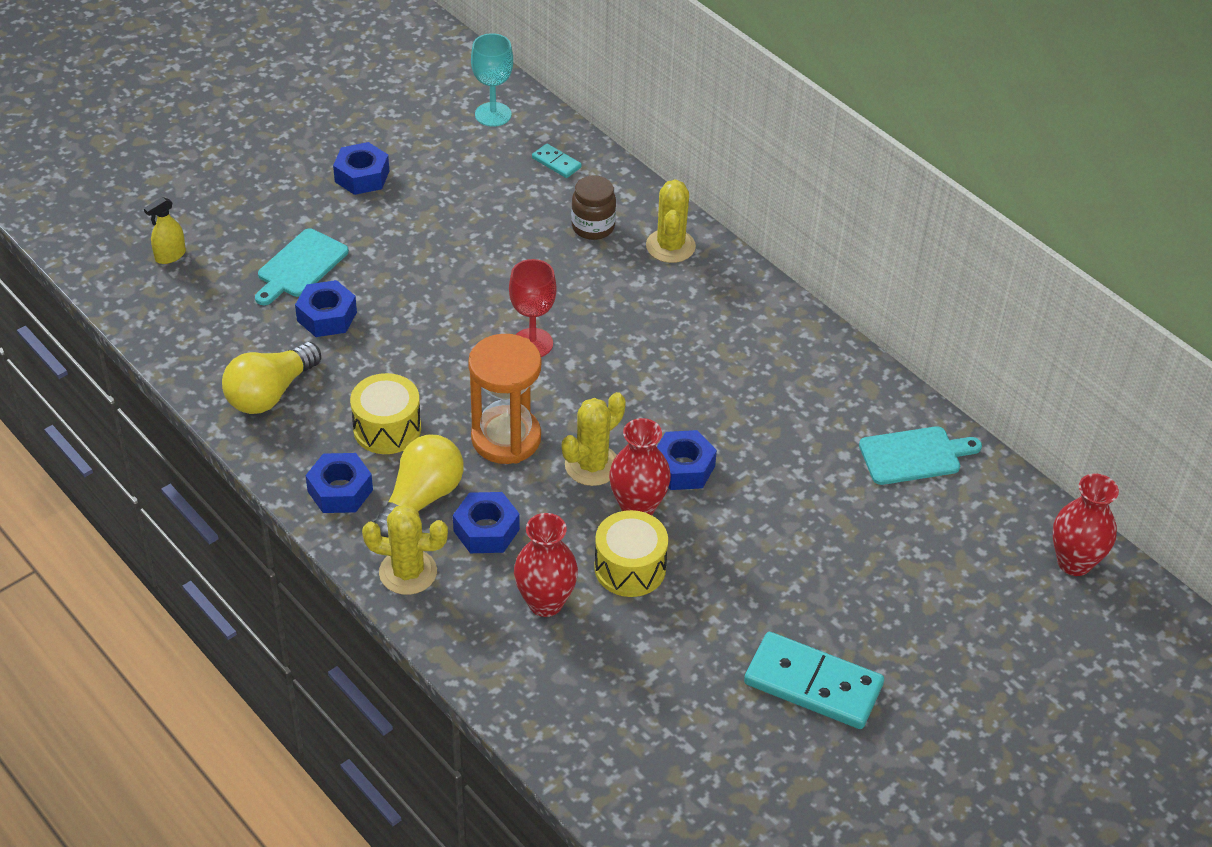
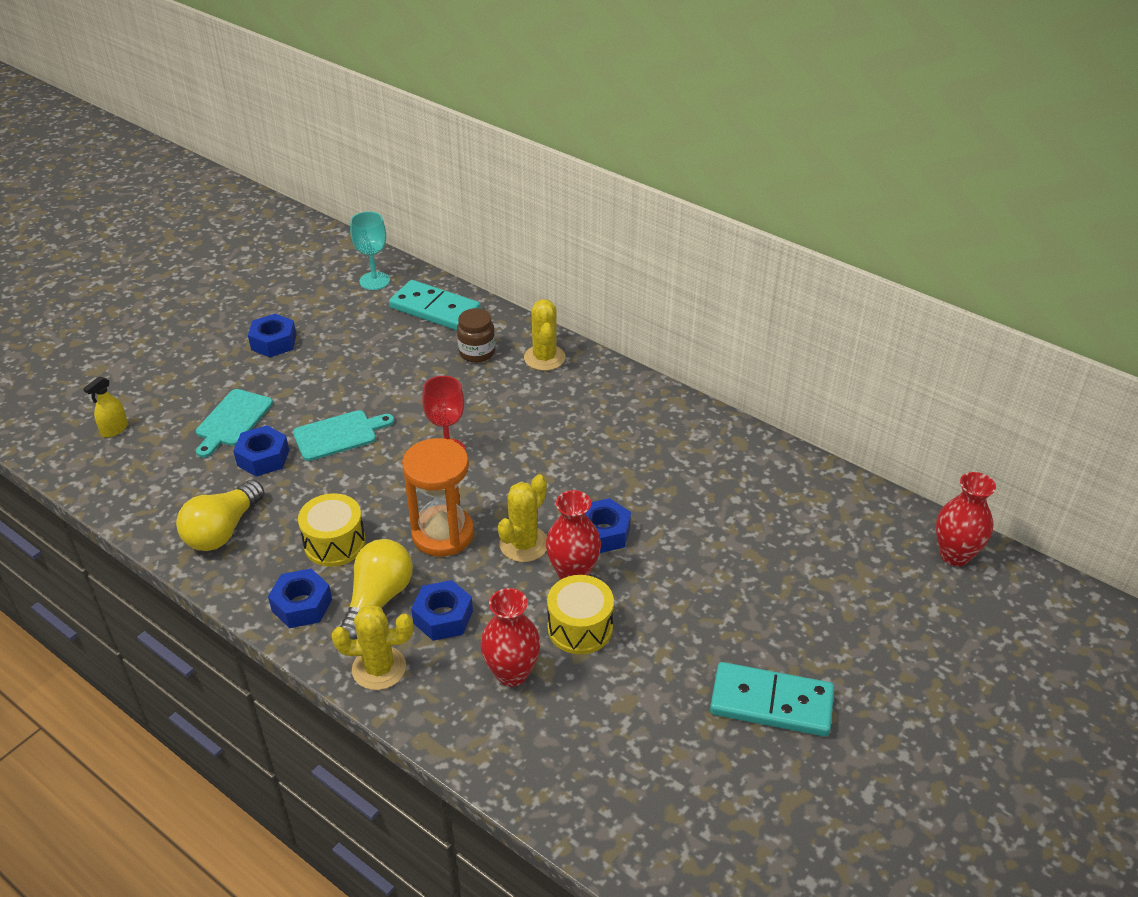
camera: 10 degrees left, 5 degrees down
turquoise domino [532,144,582,178] -> turquoise domino [389,280,481,331], size x2.14
turquoise cutting board [859,426,982,485] -> turquoise cutting board moved to [293,410,394,461]

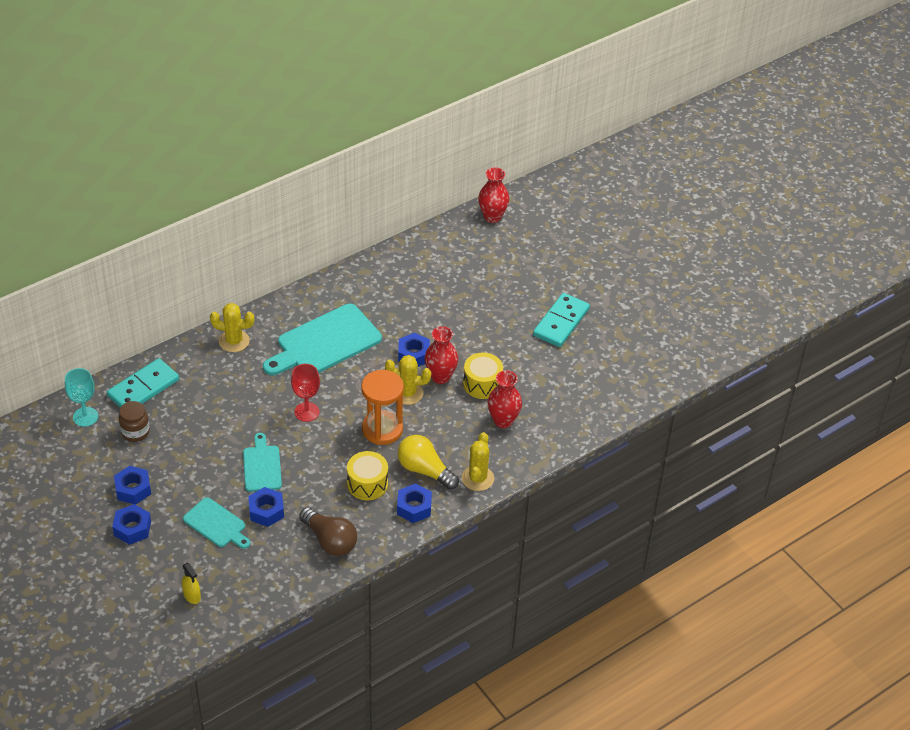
camera: 75 degrees left, 5 degrees up
yellow light bulb [176,480,264,551] -> brown light bulb [299,507,357,556]
blue nut [411,580,473,641] -> blue nut moved to [112,504,151,545]
brown jar [457,308,495,363] -> brown jar moved to [119,401,150,442]
yellow cactus [498,475,547,562] -> yellow cactus turned 45 degrees counterclockwise [385,355,431,405]
none -> turquoise cutting board [263,304,382,375]

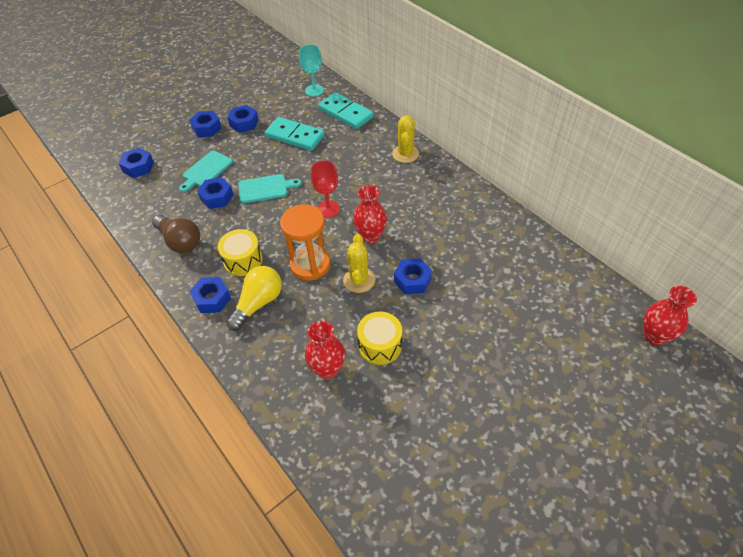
camera: 90 degrees right, 5 degrees up
brown jar [119,401,150,442] -> none
yellow spray bottle [182,563,201,604] -> blue nut [118,148,154,178]
turquoise cutting board [263,304,382,375] -> none
brown light bulb [299,507,357,556] -> brown light bulb turned 90 degrees counterclockwise [152,215,200,253]
red vase [425,326,458,384] -> red vase moved to [353,185,387,244]
yellow cactus [462,432,494,491] -> none
turquoise domino [533,293,590,347] -> turquoise domino moved to [265,117,325,151]

